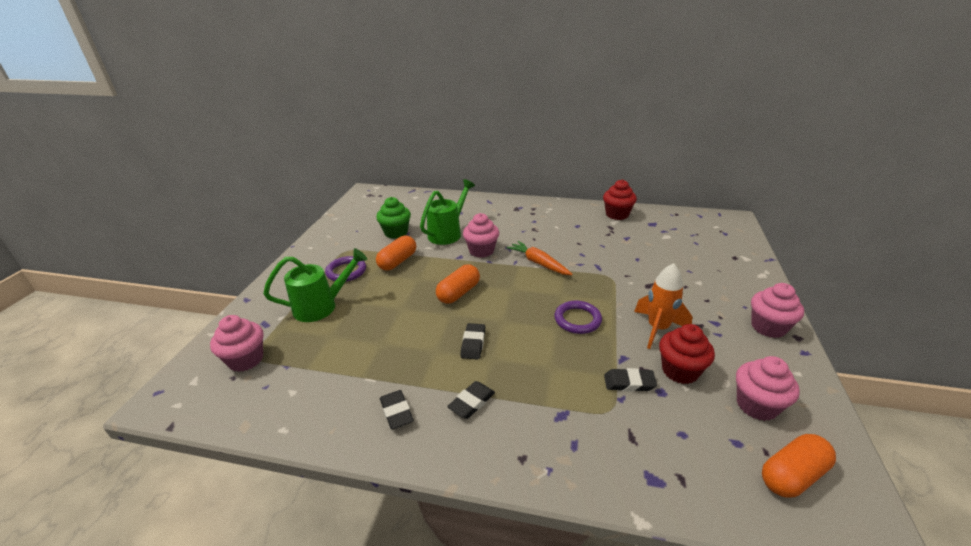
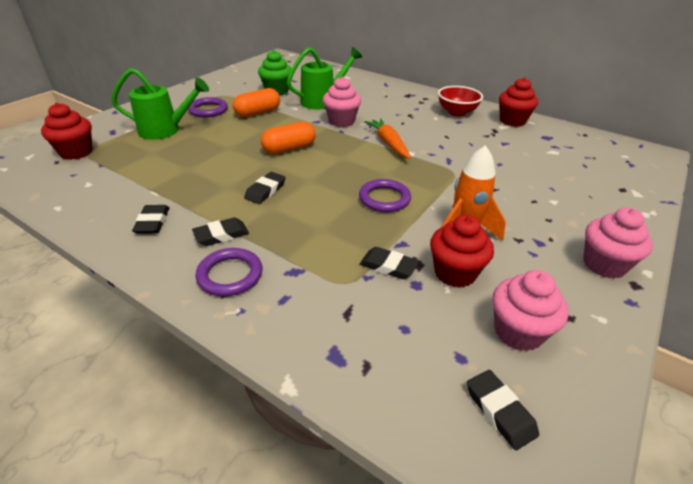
camera: 20 degrees right, 5 degrees up
pink cupcake [210,315,263,372] -> red cupcake [41,103,93,160]
orange capsule [762,434,836,498] -> black eraser [467,370,539,450]
none -> purple ring [196,248,262,297]
none -> red bowl [438,86,483,116]

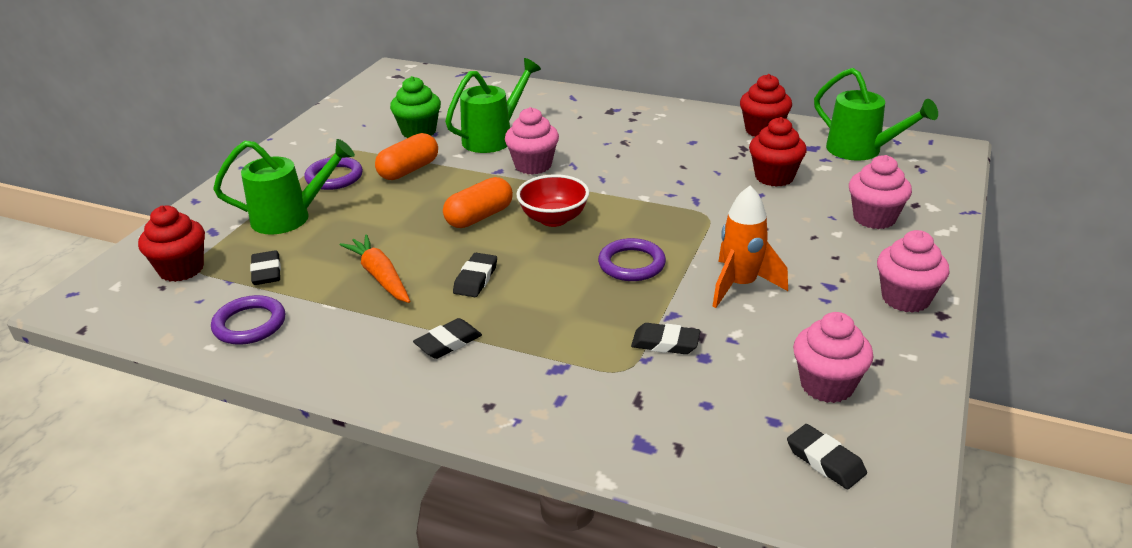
camera: 10 degrees left, 5 degrees down
black eraser [132,205,169,234] -> black eraser moved to [250,250,281,285]
purple ring [196,248,262,297] -> purple ring moved to [211,295,285,345]
orange carrot [364,119,411,159] -> orange carrot moved to [340,234,410,303]
red cupcake [430,215,494,288] -> red cupcake moved to [749,117,807,187]
red bowl [438,86,483,116] -> red bowl moved to [516,174,589,227]
none -> green watering can [814,68,938,161]
none -> pink cupcake [849,155,912,229]

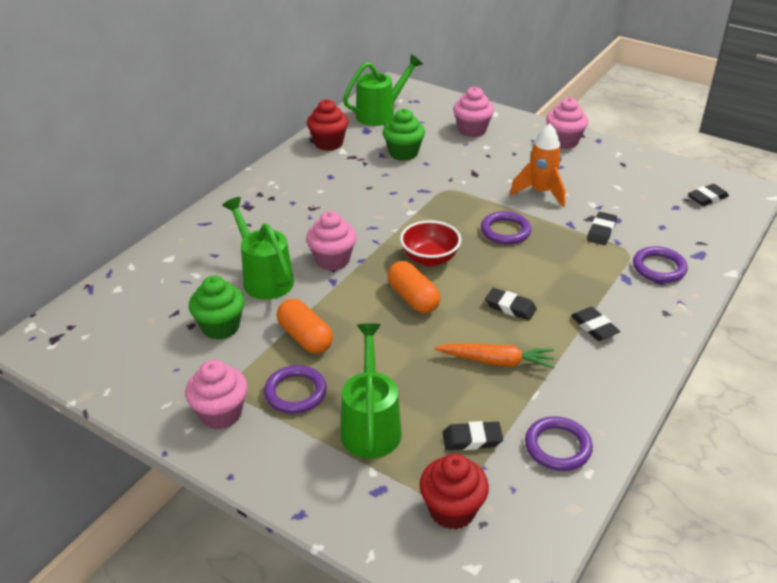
camera: 80 degrees left, 5 degrees up
orange carrot [340,234,410,303] -> orange carrot turned 150 degrees counterclockwise [435,343,555,369]
red cupcake [749,117,807,187] -> green cupcake [383,109,425,161]
pink cupcake [793,312,873,403] -> pink cupcake moved to [185,360,248,429]
none -> purple ring [633,246,688,283]

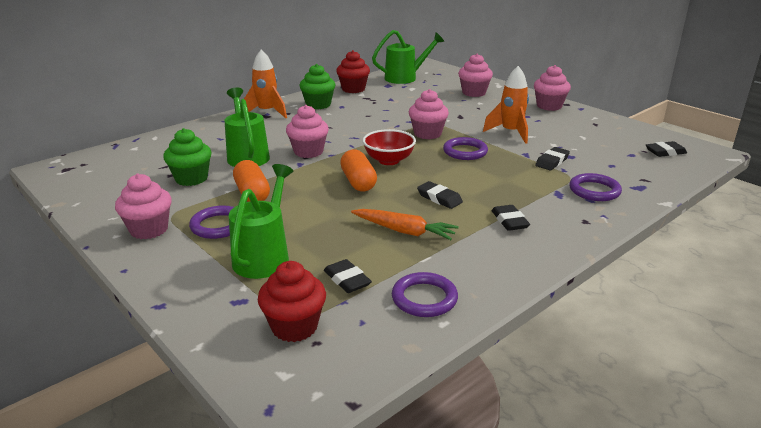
camera: 15 degrees right, 10 degrees down
green cupcake [383,109,425,161] -> green cupcake moved to [299,64,336,109]
black eraser [443,421,503,450] -> black eraser turned 45 degrees clockwise [324,259,372,293]
none -> orange rocket [244,49,287,118]
none -> pink cupcake [409,89,449,139]

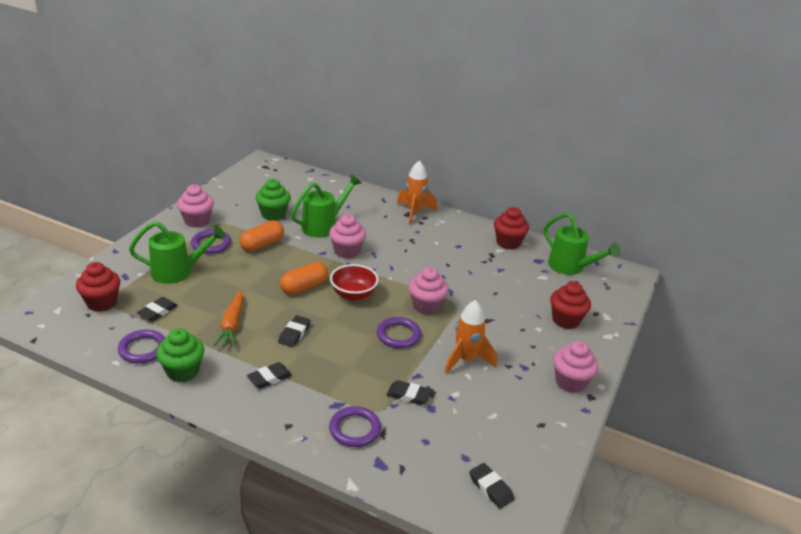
camera: 65 degrees right, 5 degrees up
green cupcake [299,64,336,109] -> green cupcake moved to [156,328,204,383]
pink cupcake [458,53,493,97] -> red cupcake [550,281,591,329]

